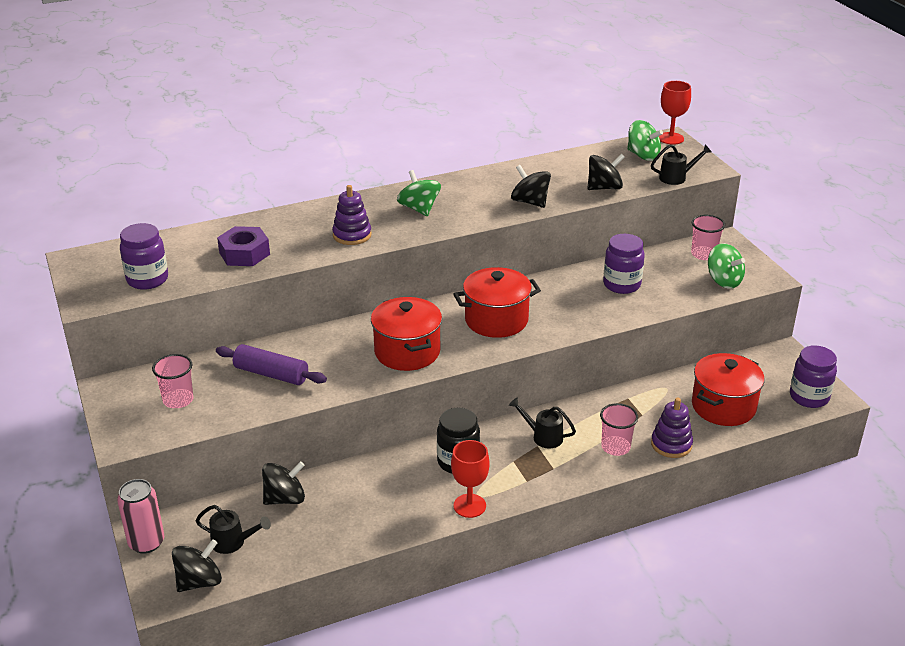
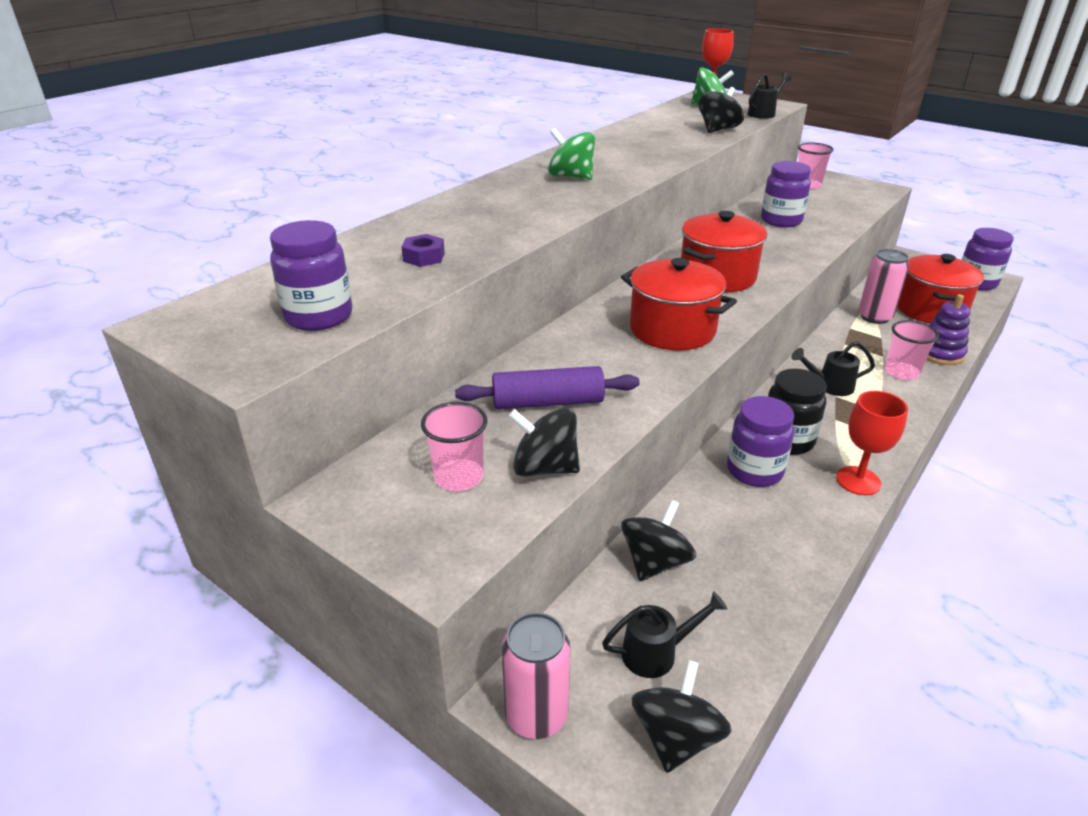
camera: 30 degrees left, 0 degrees up
purple nut [217,226,270,266] -> purple nut [401,234,445,267], size x0.58
purple stacking toy [332,185,372,245] -> none
black spinning top [511,165,551,208] -> black spinning top moved to [508,407,580,477]
green spinning top [708,243,745,289] -> none
none -> purple jar [727,396,794,487]
none -> pink can [859,249,909,324]

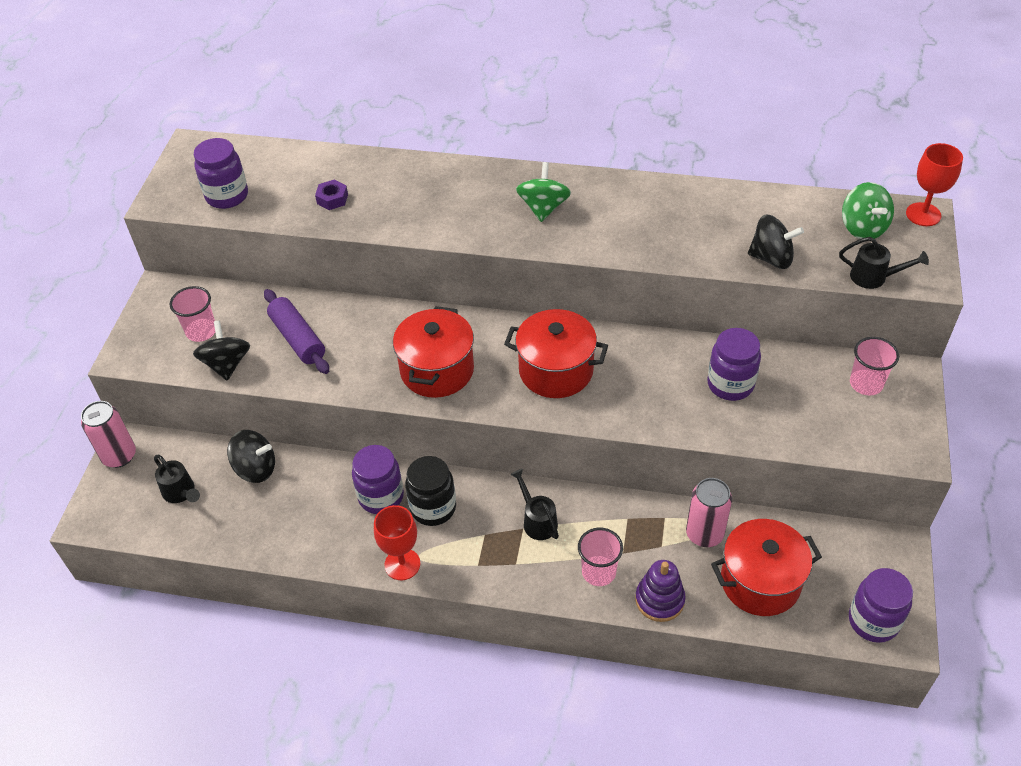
camera: 65 degrees right, 15 degrees up
black spinning top [631,660,732,773] -> none

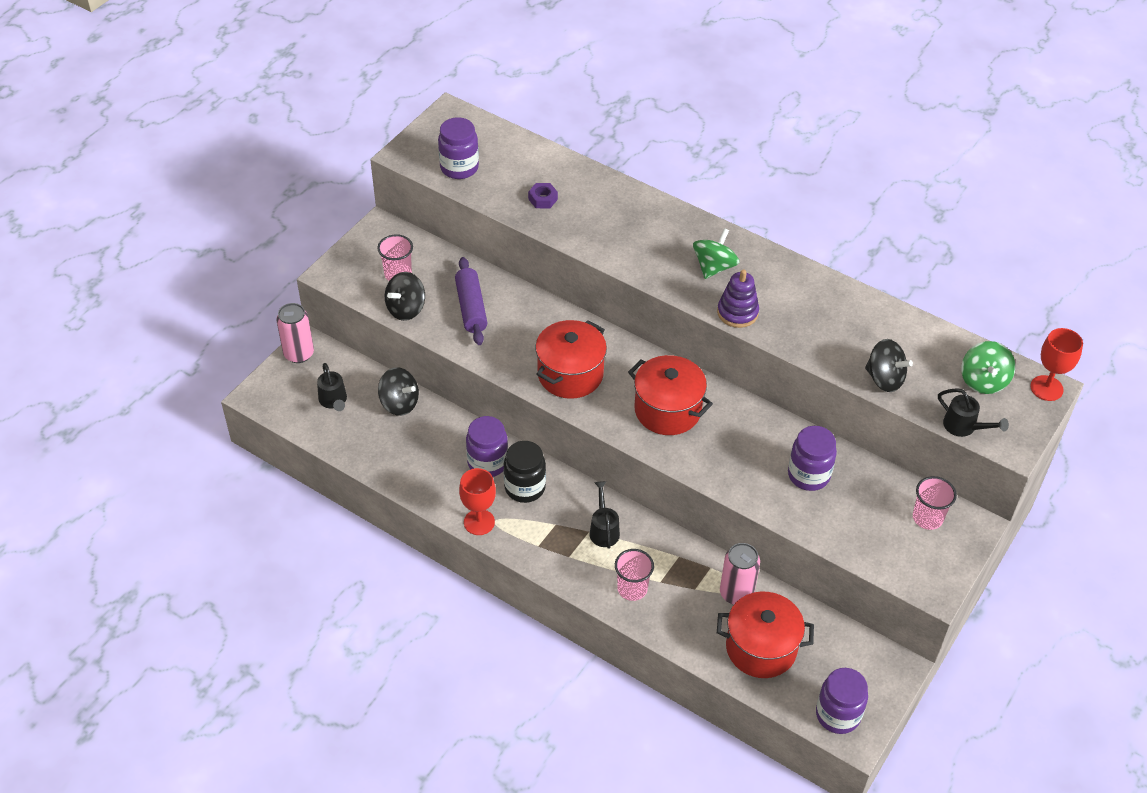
camera: 20 degrees right, 0 degrees up
black spinning top [193,321,250,381] -> black spinning top turned 150 degrees counterclockwise [385,272,425,321]
purple stacking toy [635,560,686,622] -> purple stacking toy moved to [717,269,759,328]

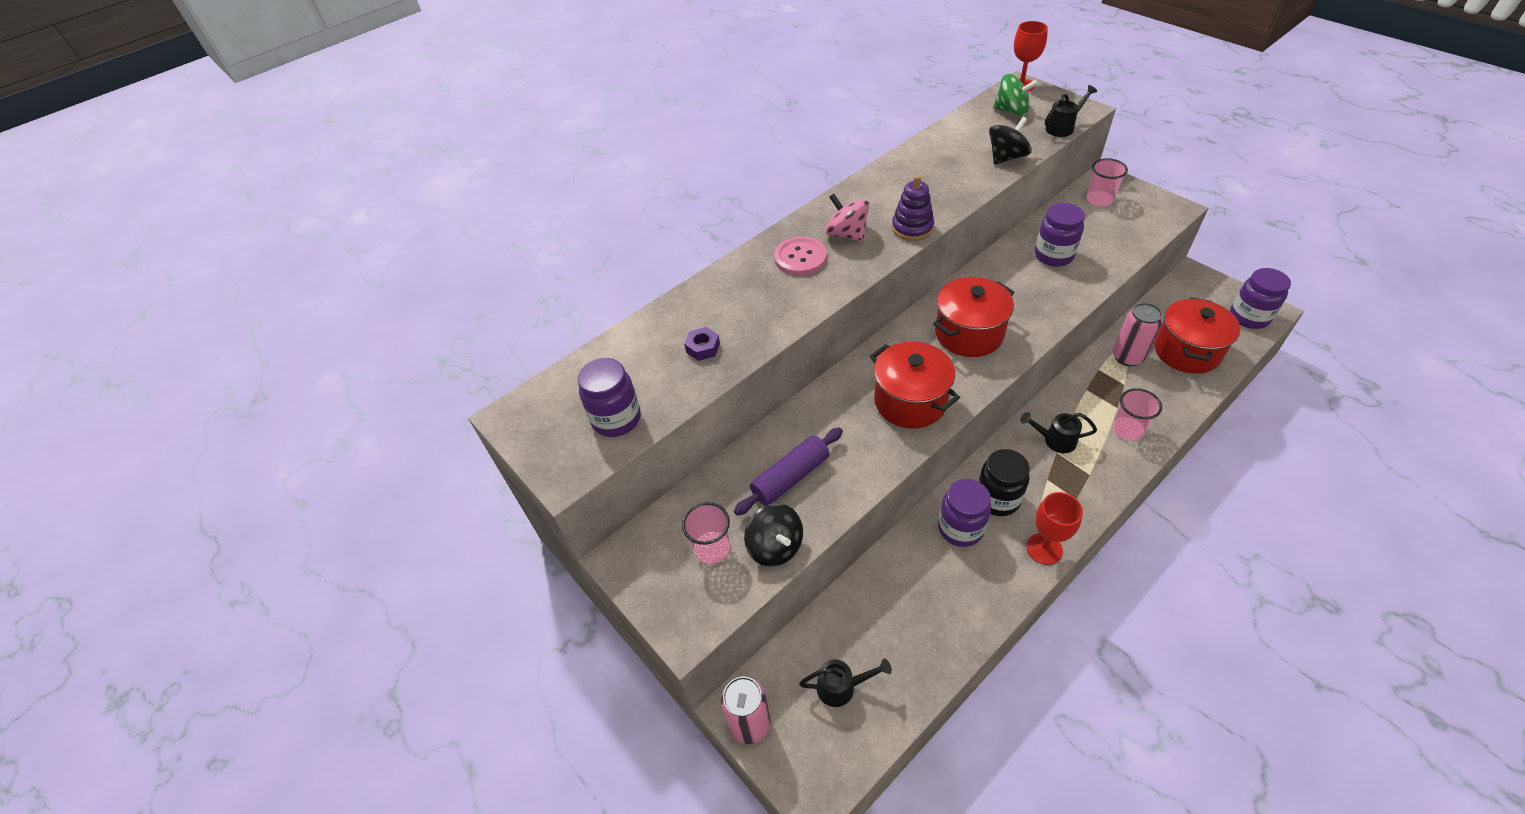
camera: 70 degrees left, 0 degrees up
black spinning top [378,367,419,416] -> none
purple rolling pin [455,257,487,345] -> purple rolling pin turned 45 degrees counterclockwise [734,428,843,516]
green spinning top [693,228,740,279] -> pink spinning top [825,194,869,242]
none -> pink button [774,237,827,276]

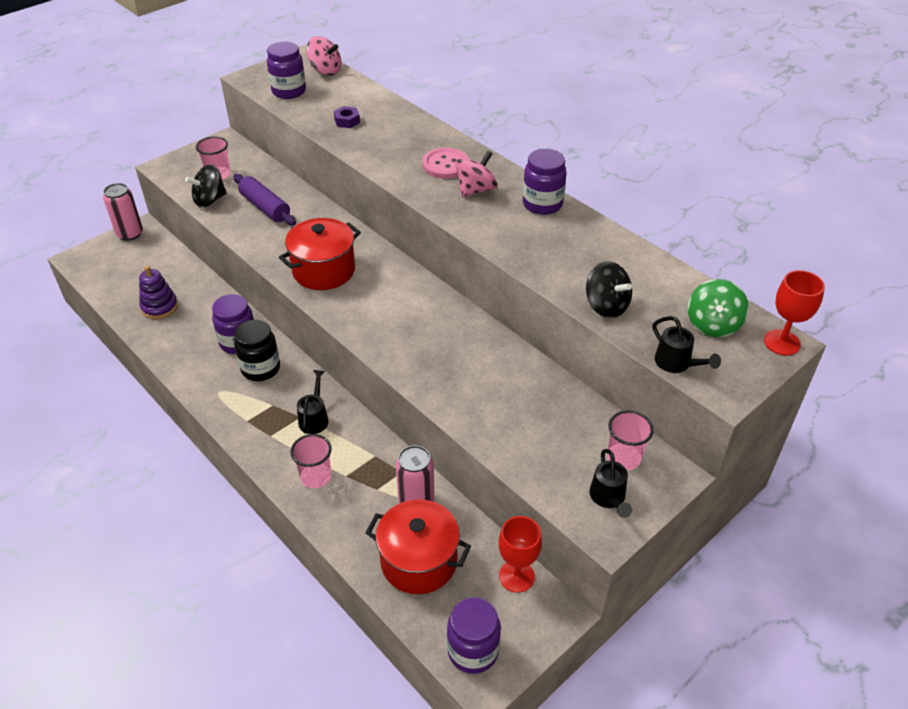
camera: 85 degrees right, 5 degrees down
black watering can [799,659,892,707] -> black watering can moved to [589,449,632,518]
purple stacking toy [892,175,934,241] -> purple stacking toy moved to [139,266,178,319]
red pot [933,277,1014,357] -> none
red goblet [1026,492,1083,565] -> red goblet moved to [499,516,542,593]
purple jar [1035,203,1085,267] -> purple jar moved to [523,149,567,215]
none -> pink spinning top [306,36,341,76]

